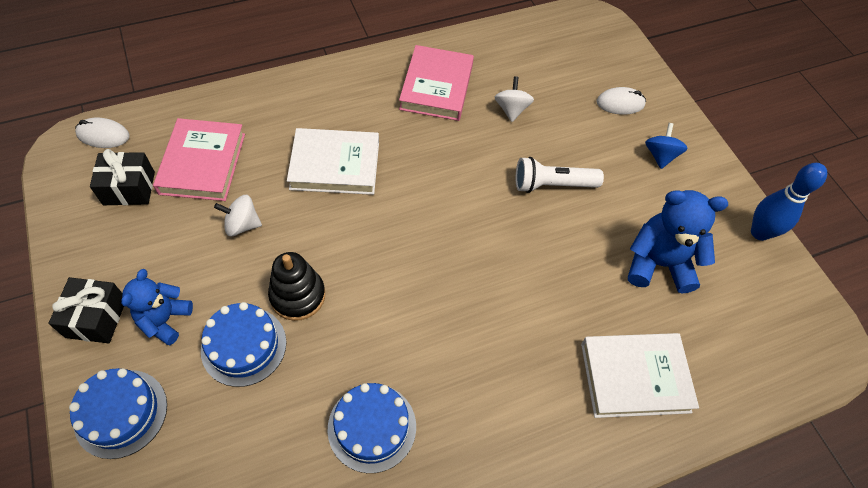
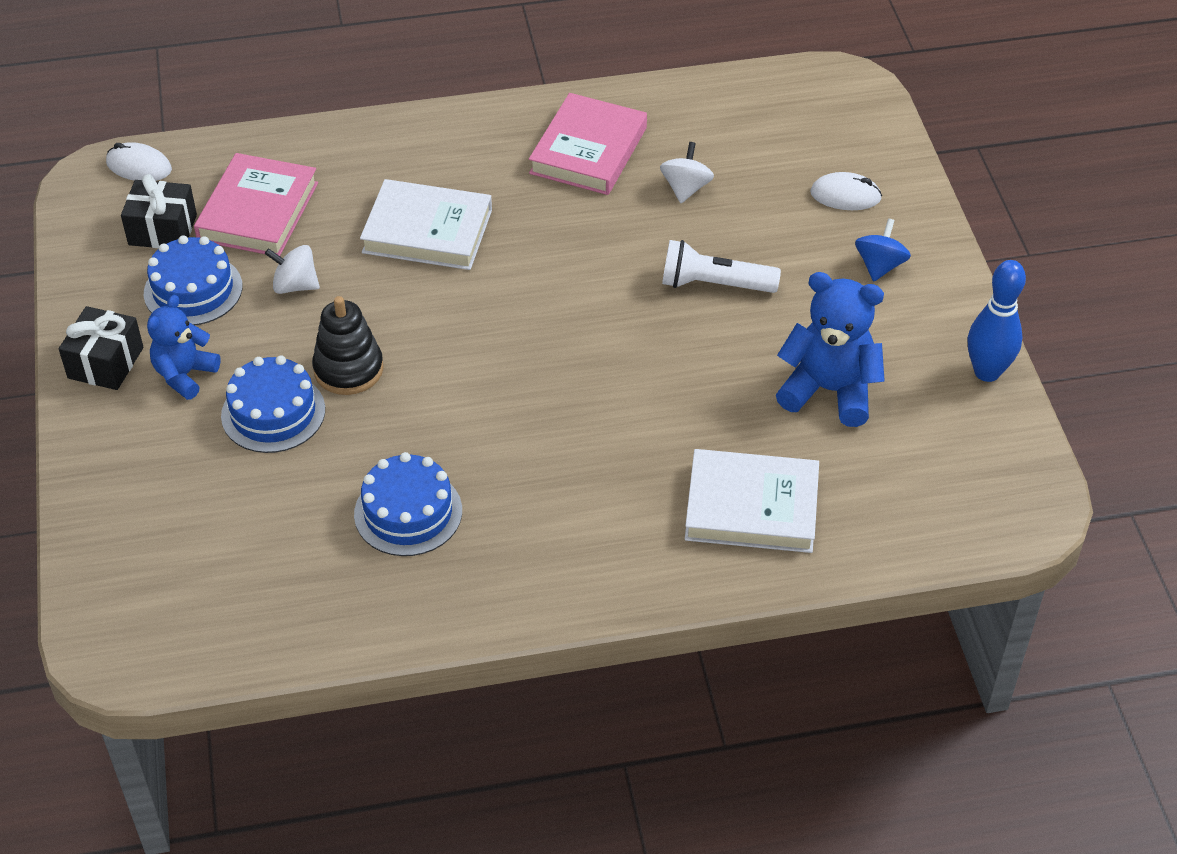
camera: 15 degrees right, 10 degrees down
blue cake [69,368,167,459] -> blue cake moved to [144,236,242,325]

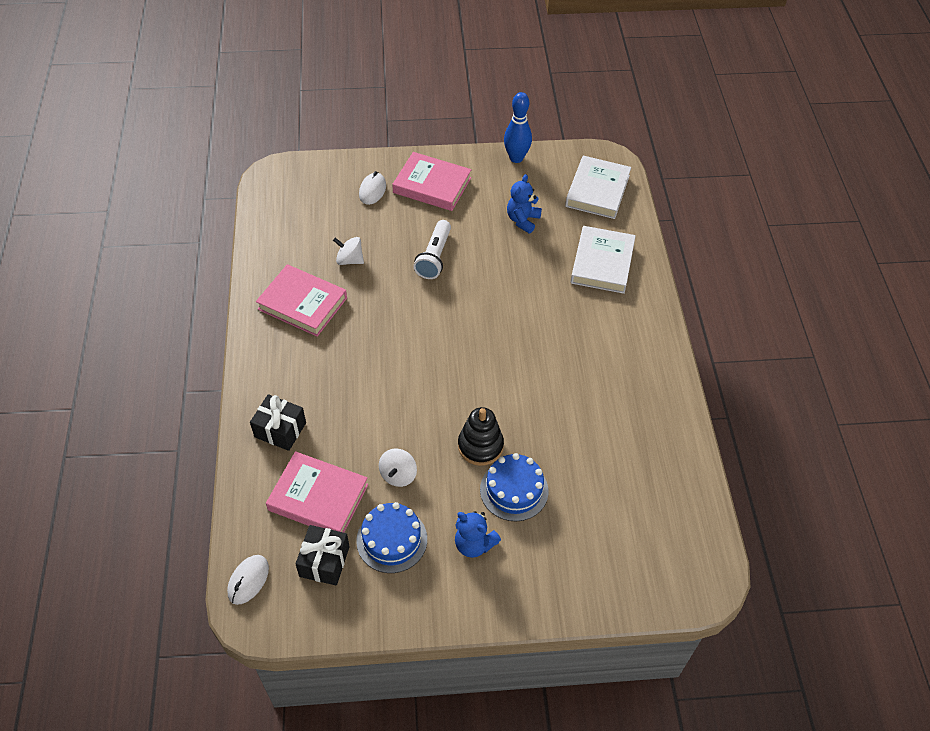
camera: 85 degrees left, 5 degrees up
black gift [59,306,144,390] -> black gift moved to [250,394,306,451]
blue cake [354,452,462,556] -> none
white book [360,179,492,270] -> white book moved to [565,156,631,219]
blue teddy bear [776,272,885,427] -> blue teddy bear [507,174,542,234], size x0.65
blue spinning top [855,218,911,282] -> pink book [392,152,472,211]

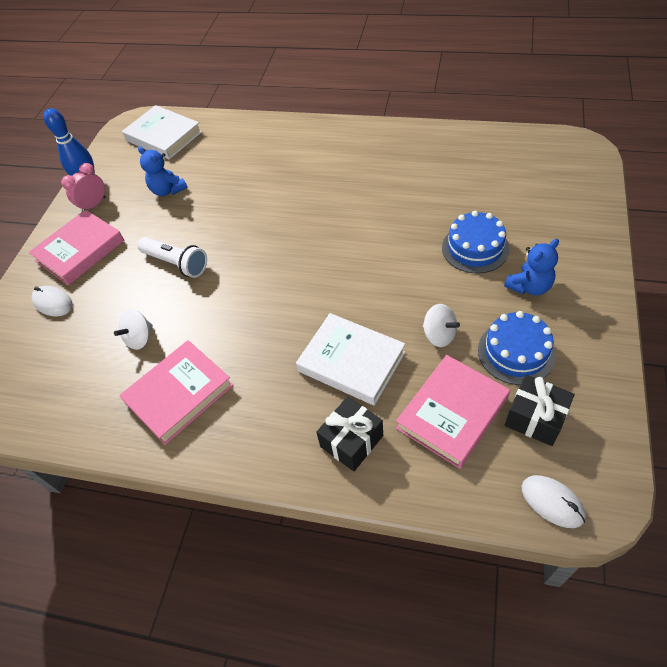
camera: 65 degrees left, 0 degrees up
black stacking toy [458,407,504,466] -> none
white book [571,226,636,294] -> white book moved to [296,313,405,406]
none -> pink clock [61,163,106,212]

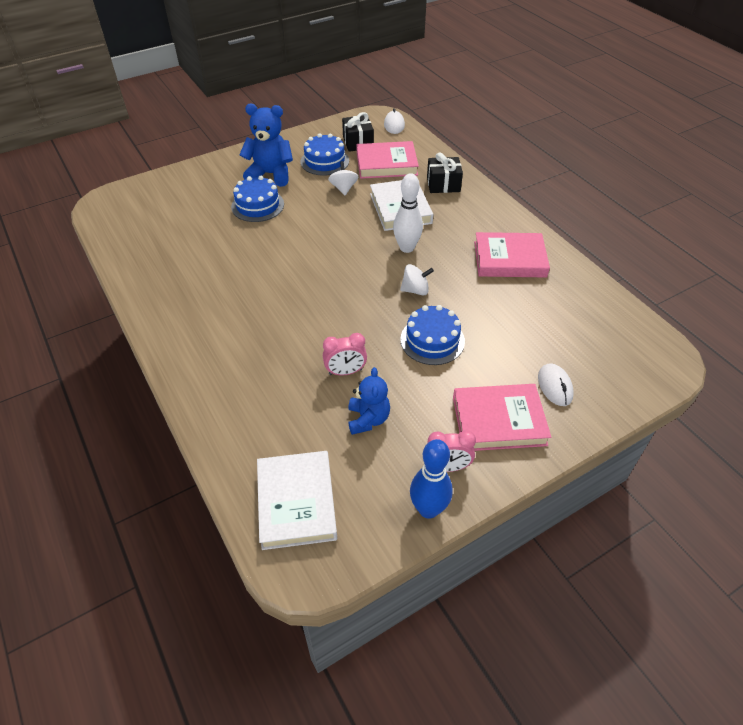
camera: 140 degrees left, 5 degrees down
white spinning top [114,309,153,350] -> white spinning top moved to [400,264,434,296]
white flashlight [137,237,207,278] -> blue cake [400,305,465,365]
blue teddy bear [504,239,559,295] -> blue teddy bear [240,104,293,187], size x1.54
none -> pink clock [323,333,367,375]
none -> white bowling pin [393,173,423,253]

